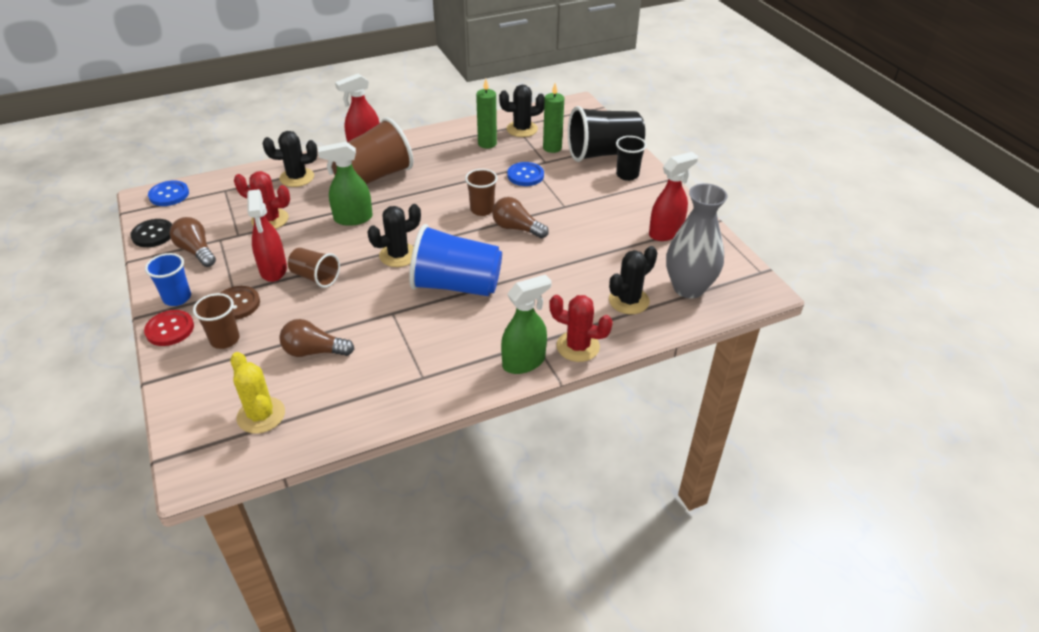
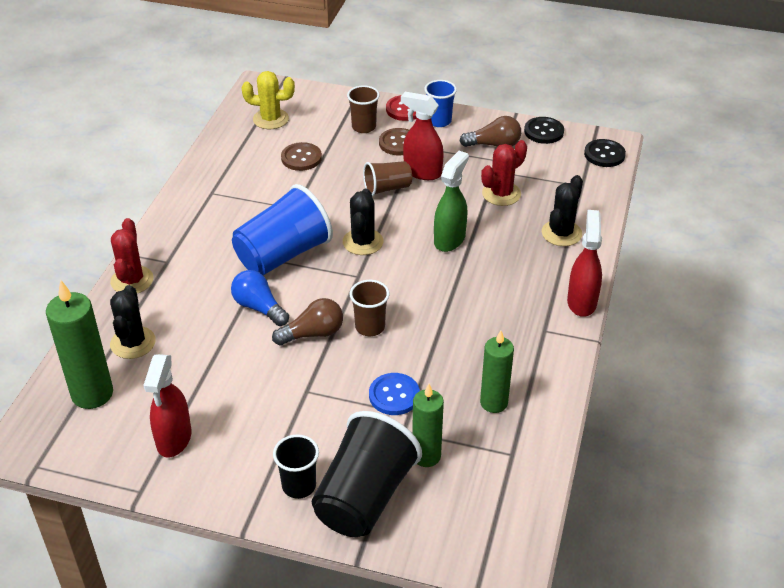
camera: 130 degrees right, 0 degrees up
blue button [148,181,189,206] -> black button [584,139,626,167]
brown light bulb [279,319,354,357] -> brown button [281,142,322,171]
brown cup [332,117,413,184] -> none
black cactus [499,85,545,137] -> none
green spray bottle [501,274,552,374] -> none
red cactus [549,295,613,362] -> red cactus turned 60 degrees counterclockwise [110,218,153,293]
grey vase [666,183,728,298] -> green candle [46,280,113,409]
none -> blue light bulb [231,270,289,326]

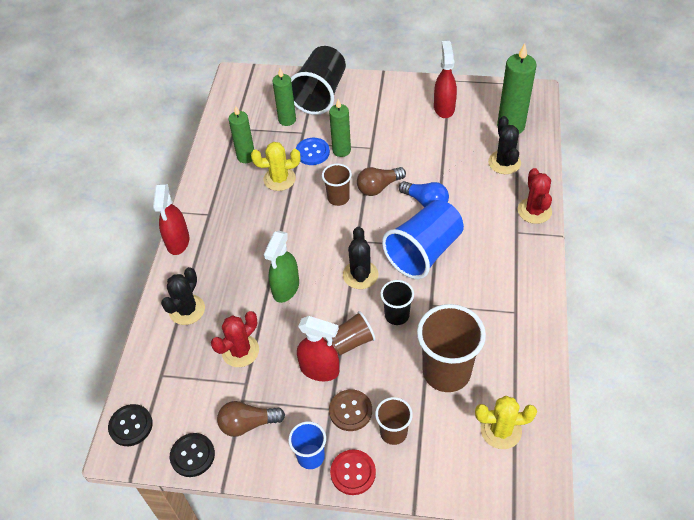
camera: 175 degrees right, 10 degrees up
black cup [273,434,319,499] -> black cup moved to [380,280,414,325]
brown button [281,142,322,171] -> brown cup [417,304,486,392]
none -> yellow cactus [251,142,301,191]
none -> green candle [329,99,351,157]

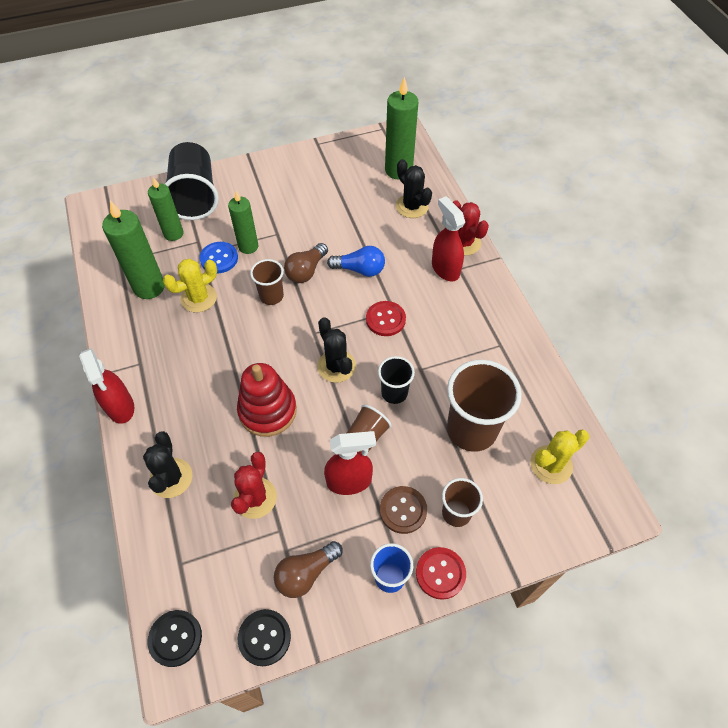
camera: 30 degrees left, 5 degrees up
green candle [228,105,254,163] -> green candle [102,201,165,299], size x1.51
green spray bottle [264,231,299,303] -> red stacking toy [237,363,297,437]
blue cup [382,200,464,279] -> red button [366,301,406,336]
red spray bottle [434,41,457,118] -> red spray bottle moved to [432,196,465,281]

